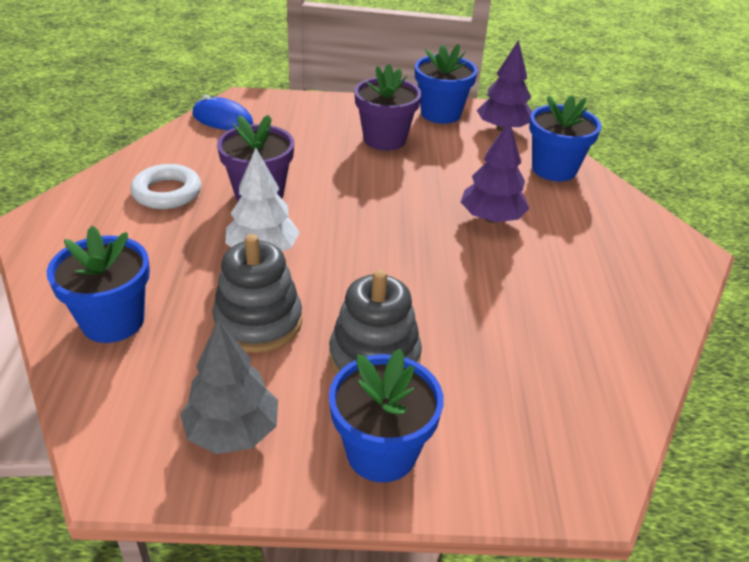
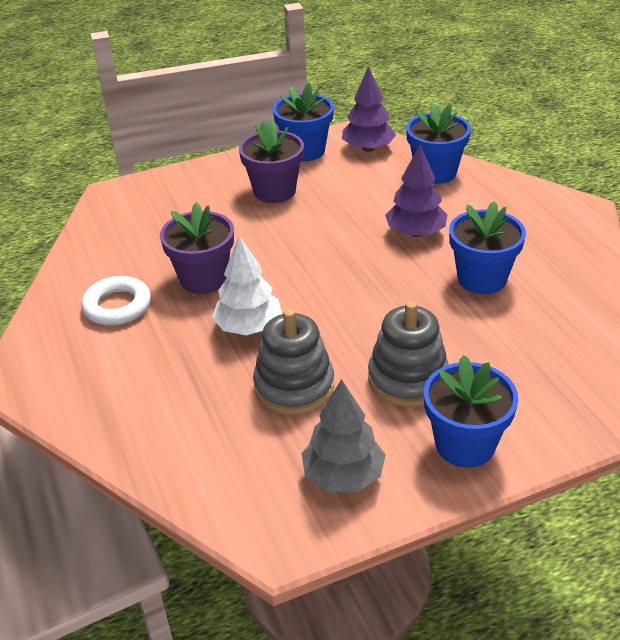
camera: 20 degrees left, 0 degrees up
blue flower pot [47,226,150,343] -> blue flower pot moved to [449,201,526,294]
blue mouse [193,95,253,130] -> none

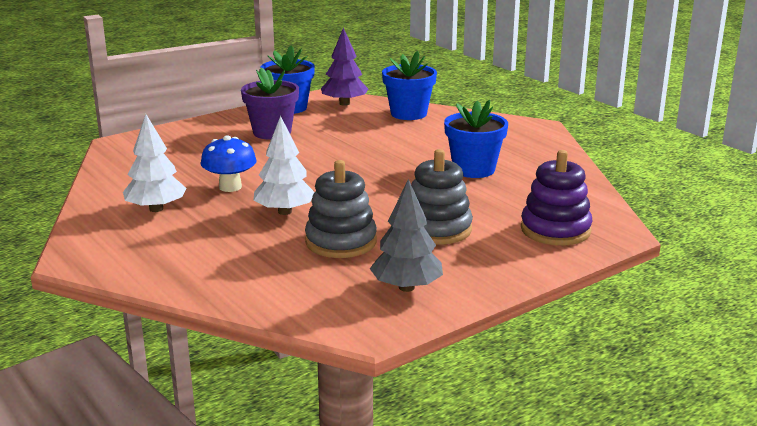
camera: 15 degrees left, 15 degrees down
white ring [81,276,151,326] -> white tree [123,114,186,212]
purple flower pot [160,202,234,294] -> blue mushroom [201,136,257,192]
purple tree [385,145,448,237] -> none
blue flower pot [424,355,519,468] -> none
none -> purple stacking toy [521,150,592,245]

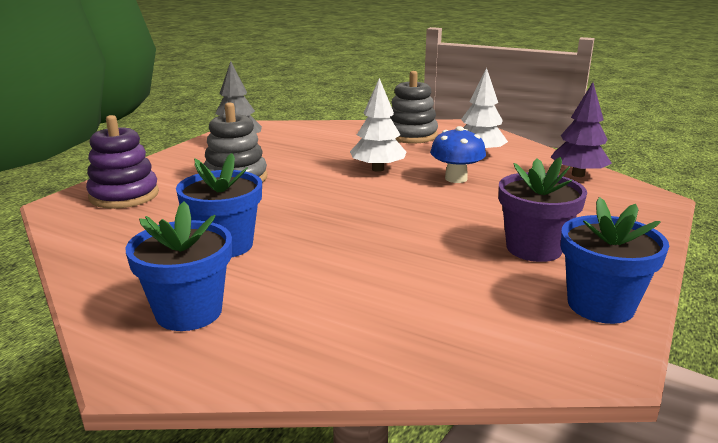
camera: 155 degrees right, 0 degrees up
grey stacking toy [305,160,377,258] -> grey stacking toy moved to [390,71,438,143]
purple tree [321,27,369,106] -> purple tree moved to [551,82,612,177]
blue flower pot [382,51,437,120] -> blue flower pot moved to [126,202,232,331]

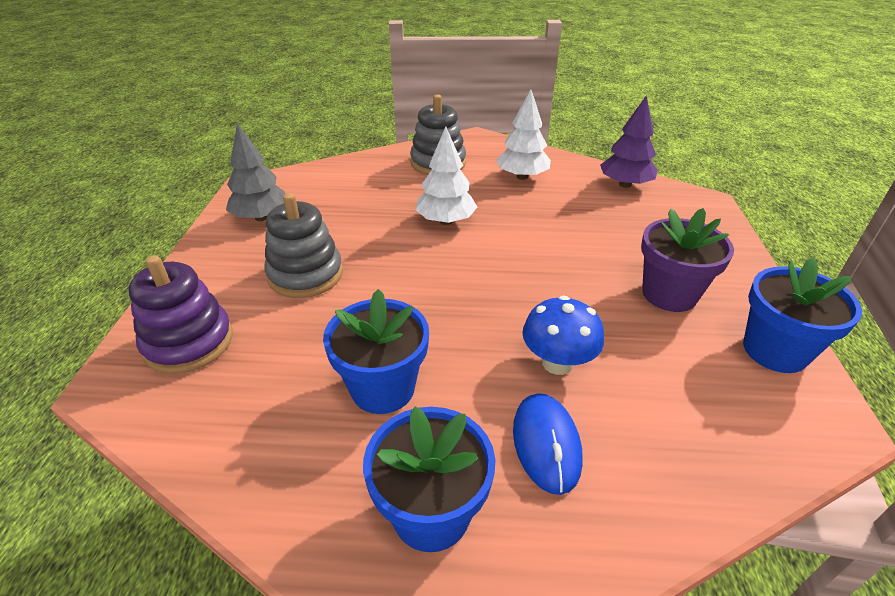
camera: 25 degrees left, 15 degrees up
blue mushroom [430,126,486,183] -> blue mushroom moved to [522,296,604,375]
none -> blue mouse [513,393,583,495]

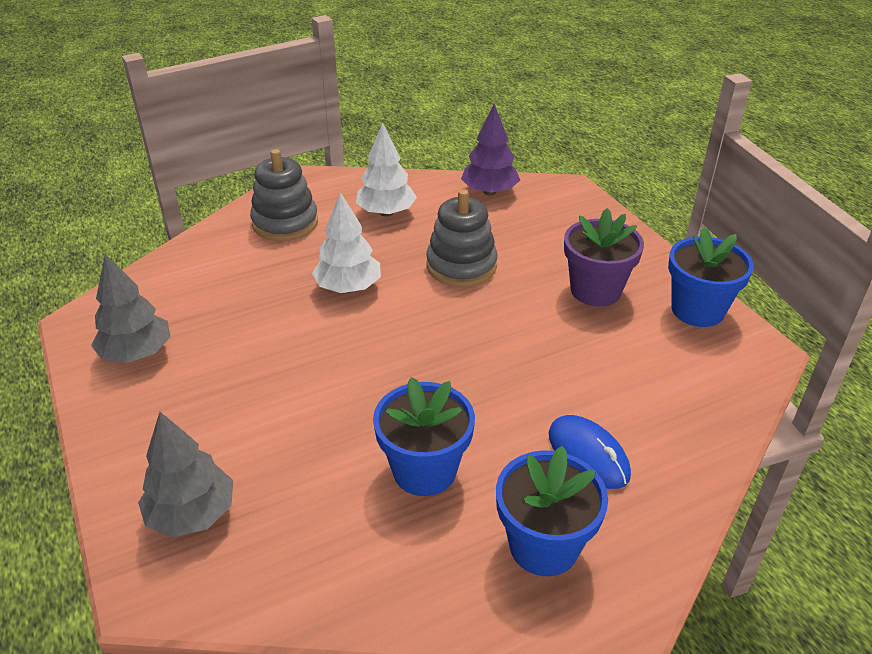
camera: 30 degrees left, 0 degrees up
purple stacking toy [128,255,233,374] -> grey tree [138,412,233,538]
grey stacking toy [264,193,343,298] -> grey stacking toy moved to [426,189,498,287]
blue mushroom [522,296,604,375] -> none

